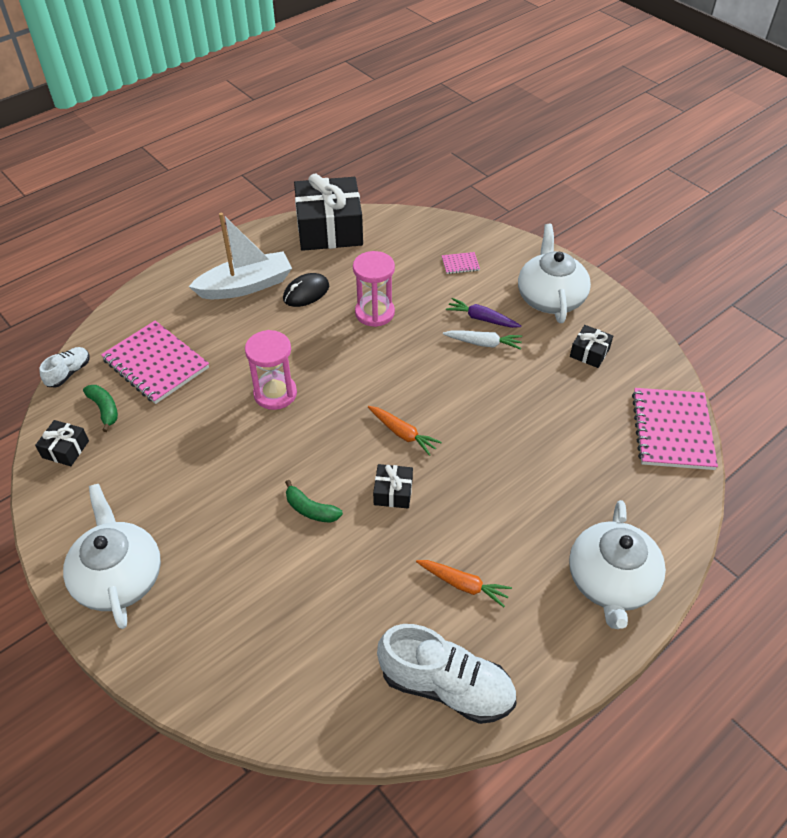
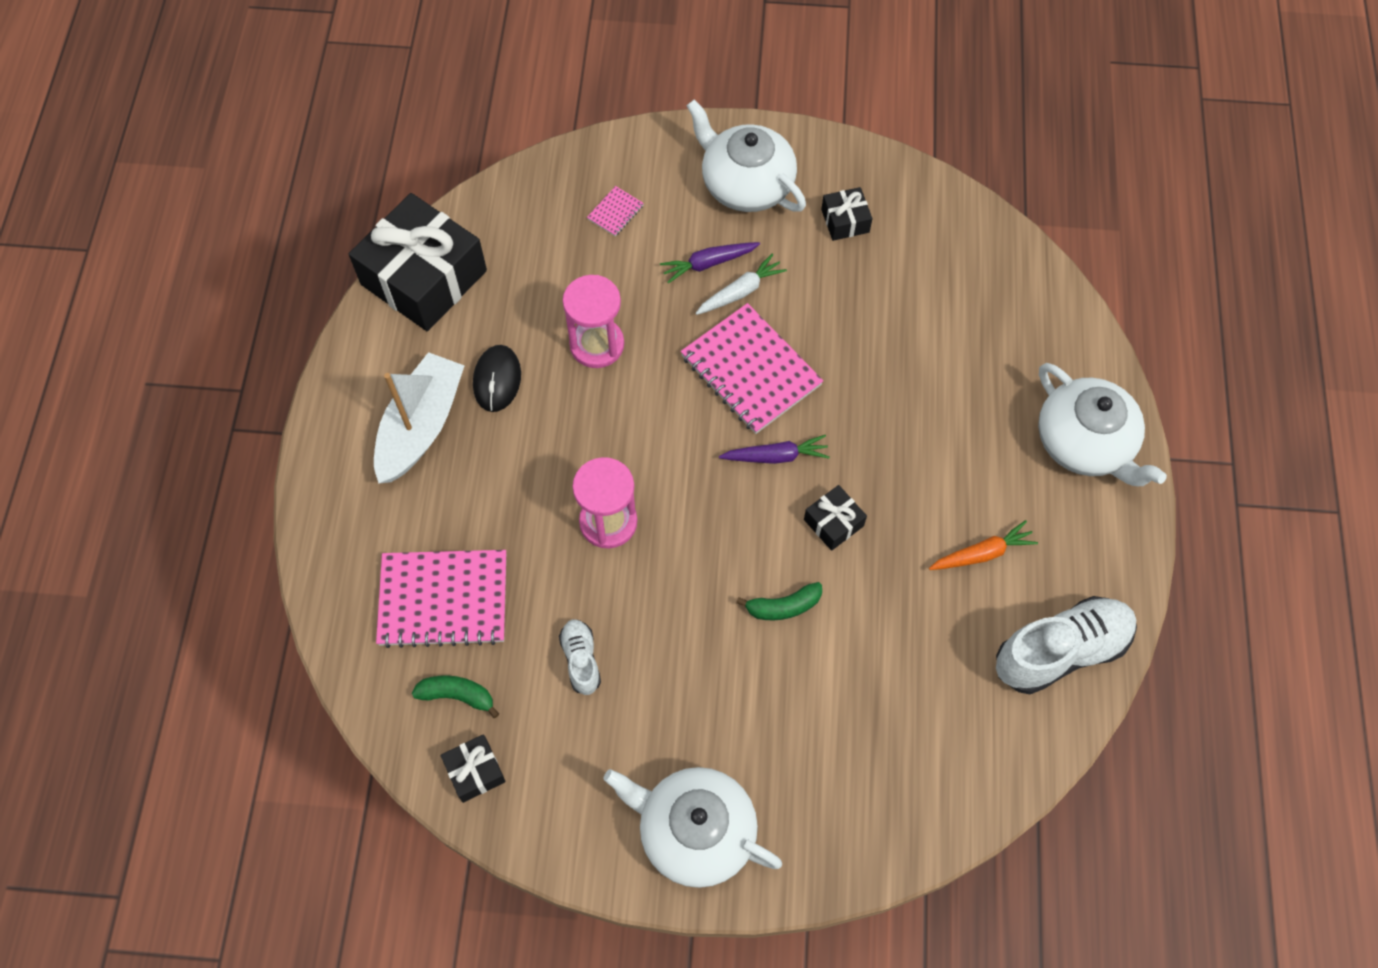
camera: 45 degrees left, 15 degrees up
white shoe [39,347,90,388] -> white shoe moved to [559,619,601,695]
orange carrot [368,406,442,456] -> purple carrot [719,435,830,464]
pink notebook [632,388,718,470] -> pink notebook moved to [681,303,823,434]

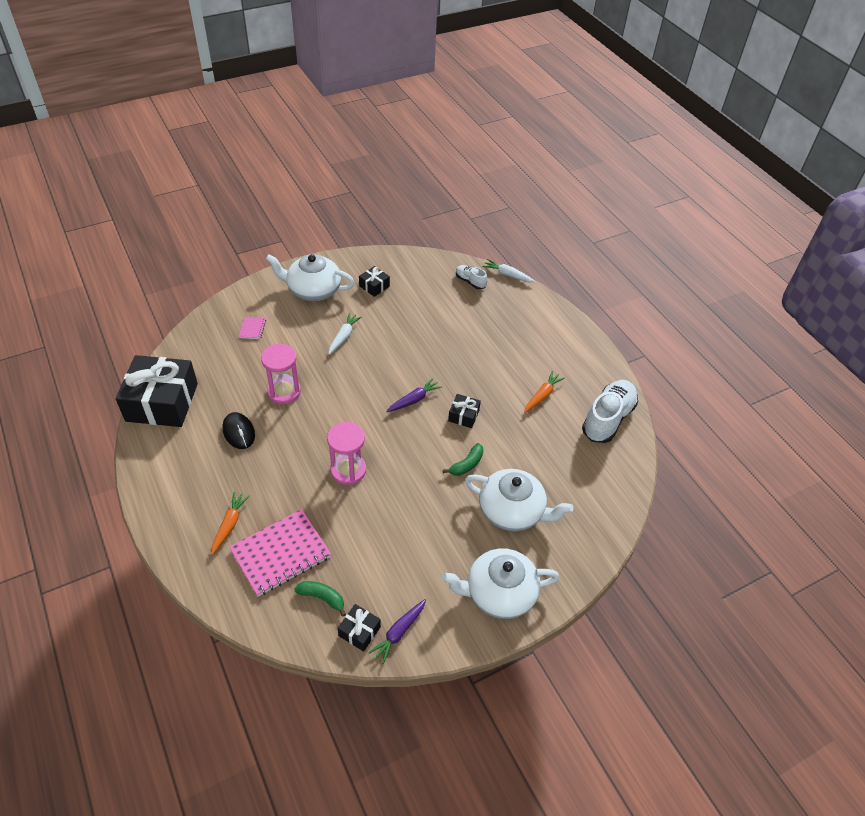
camera: 35 degrees left, 15 degrees down
white boat [374,352,465,484] -> none
green banana [412,676,499,718] -> green banana turned 45 degrees clockwise [294,581,346,617]
white shoe [559,619,601,695] -> white shoe moved to [456,265,488,289]
purple carrot [660,242,760,284] -> purple carrot moved to [368,599,426,664]
pink notebook [681,303,823,434] -> none
white teapot [1038,363,1167,486] -> white teapot moved to [465,469,573,531]
none -> orange carrot [211,492,250,555]
none -> white carrot [482,259,536,282]

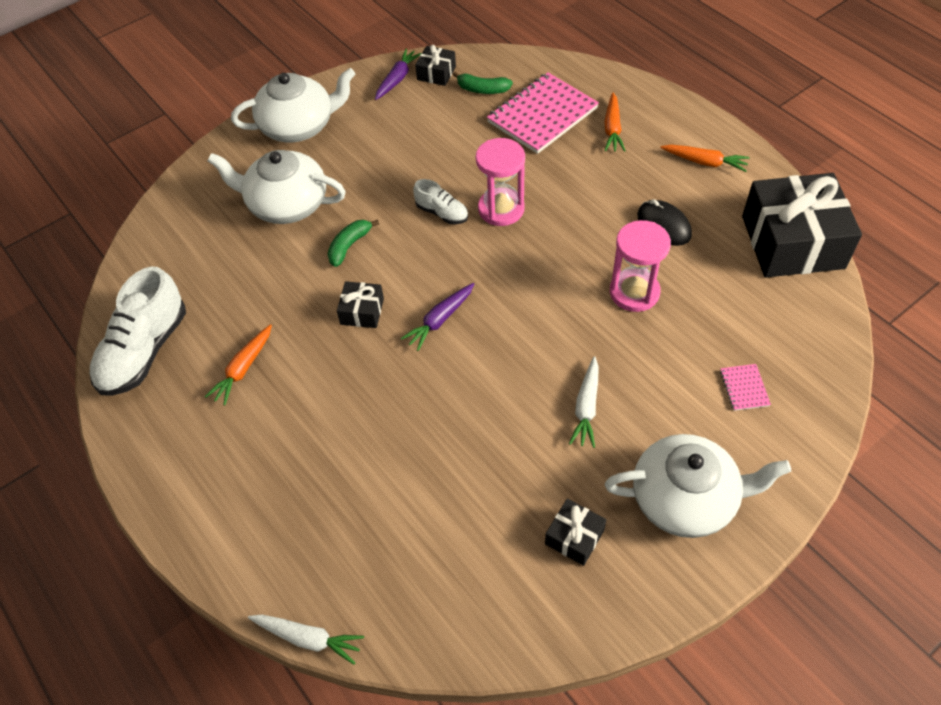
camera: 175 degrees right, 5 degrees up
white shoe [456,265,488,289] -> white shoe moved to [413,179,468,224]
none -> orange carrot [660,145,750,172]

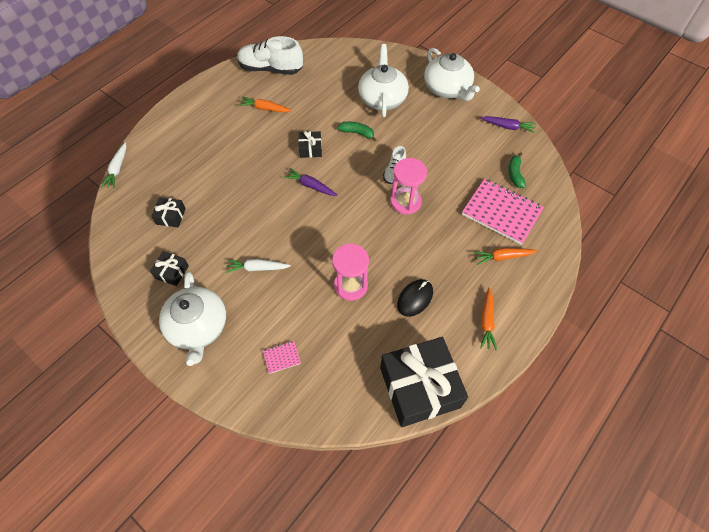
camera: 75 degrees right, 5 degrees up
black gift [415,45,456,86] -> black gift moved to [151,197,186,227]

